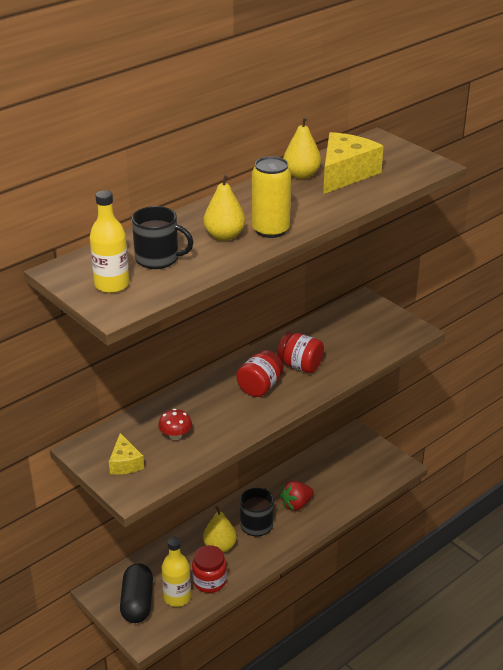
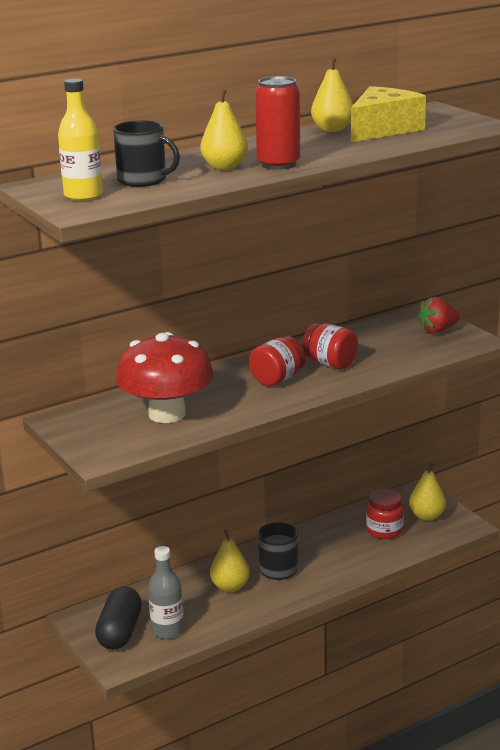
camera: 10 degrees right, 10 degrees down
yellow cheese [109,433,144,474] -> none
red mushroom [158,409,192,440] -> red mushroom [115,332,214,423], size x2.49
yellow bottle [162,537,191,607] -> grey bottle [148,546,184,639]
red jar [192,545,227,593] -> red jar moved to [366,489,404,539]
yellow can [252,156,291,238] -> red can [255,76,300,170]
red strawberry [280,481,314,511] -> red strawberry moved to [417,297,460,334]
none -> yellow pear [409,463,446,521]

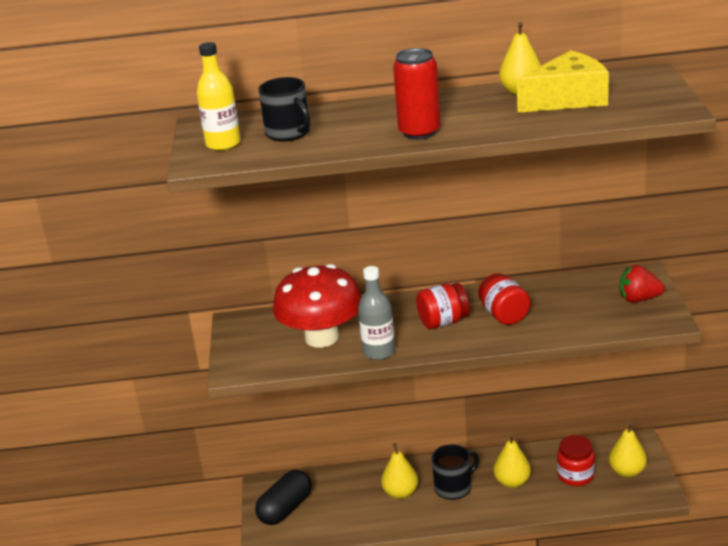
camera: 30 degrees right, 5 degrees up
grey bottle [148,546,184,639] -> grey bottle moved to [358,266,395,360]
yellow pear [200,88,248,170] -> yellow pear moved to [494,435,531,488]

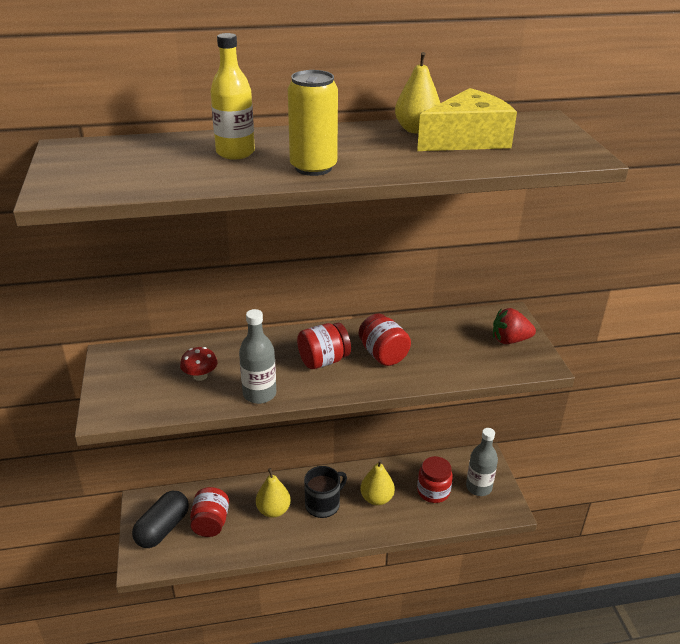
camera: 10 degrees left, 5 degrees up
yellow bottle [197,42,241,151] -> yellow bottle moved to [210,33,255,160]
black mug [258,77,310,142] -> none
red mushroom [273,264,362,347] -> red mushroom [180,347,218,381], size x0.40
red can [393,48,441,140] -> yellow can [288,70,338,176]
yellow pear [609,423,647,477] -> grey bottle [466,428,498,496]
none -> red jar [190,487,229,537]

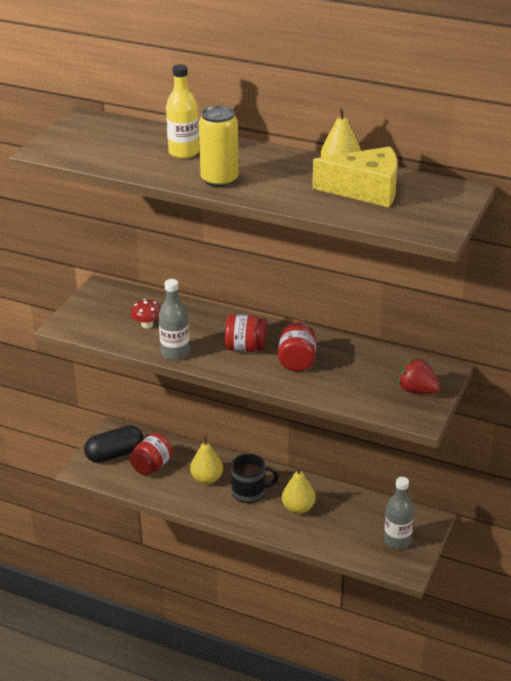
camera: 35 degrees right, 0 degrees up
red jar [417,456,453,503] -> none

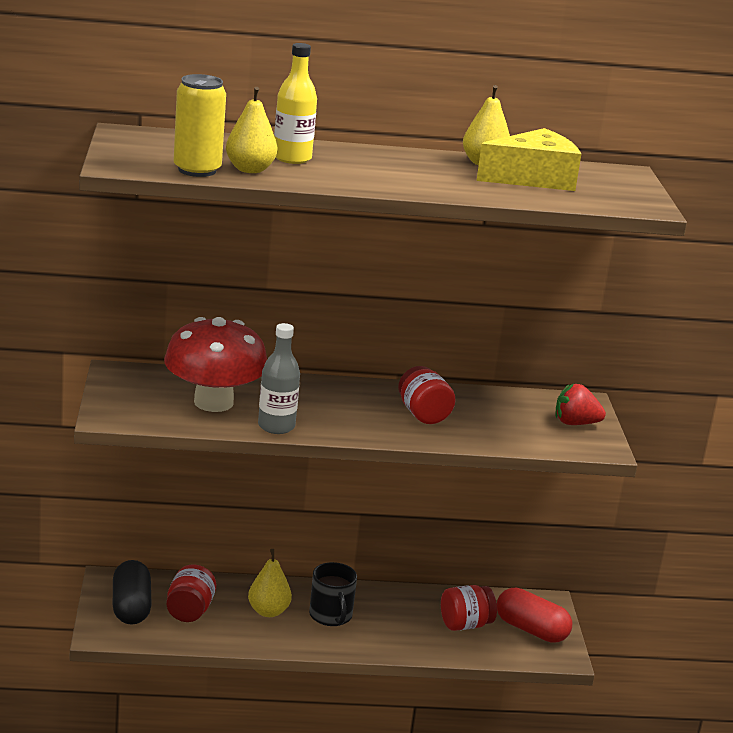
camera: 30 degrees left, 10 degrees down
black capsule [84,425,143,463] -> black capsule turned 45 degrees counterclockwise [113,560,152,625]
red mushroom [131,299,161,328] -> red mushroom [164,317,267,412], size x2.49
yellow can [199,106,239,187] -> yellow can moved to [173,74,226,177]
red jar [225,314,268,352] -> red jar moved to [441,585,497,631]
black mug [231,454,279,503] -> black mug turned 105 degrees clockwise [309,562,357,626]
yellow pear [282,467,315,514] -> yellow pear moved to [226,87,277,173]
grey bottle [384,477,414,549] -> red capsule [497,588,572,643]

